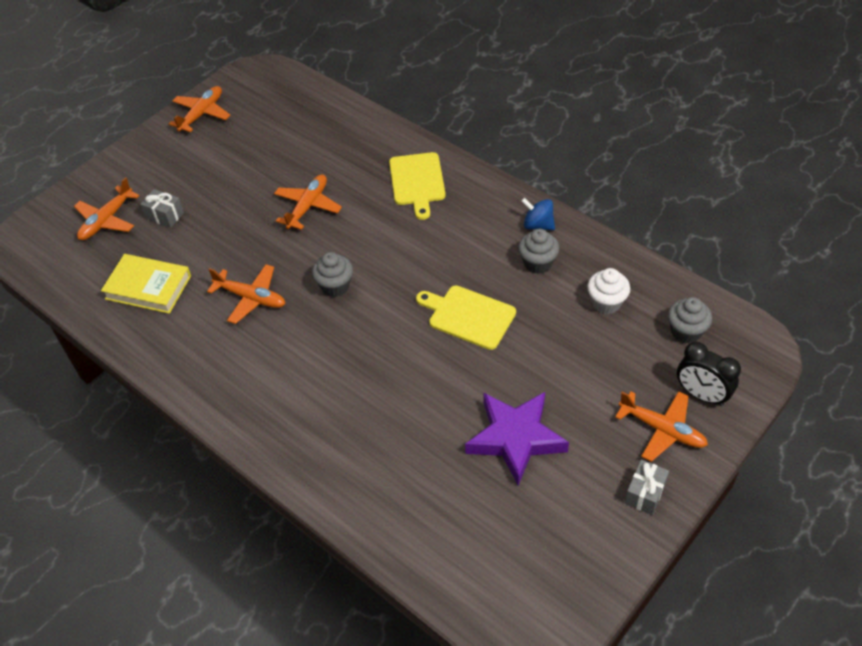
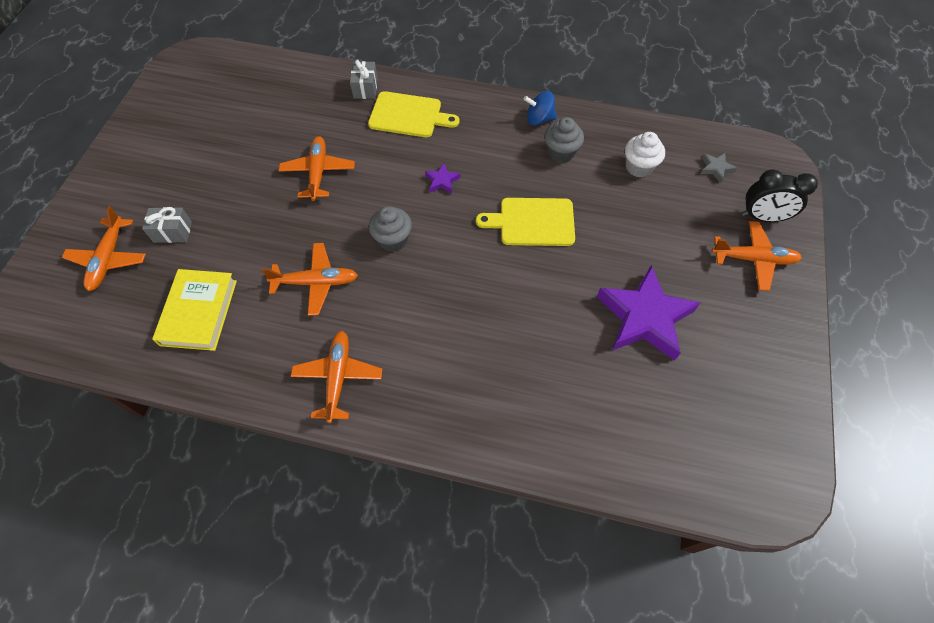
camera: 30 degrees left, 10 degrees up
yellow book [101,254,191,314] -> yellow book turned 75 degrees counterclockwise [152,269,237,351]
orange plane [169,86,231,132] -> orange plane moved to [290,331,382,423]
yellow cutting board [389,152,446,220] -> yellow cutting board turned 45 degrees counterclockwise [368,91,459,137]
grey gift [625,460,669,515] -> grey gift moved to [350,60,378,99]
grey cupcake [668,297,712,344] -> grey star [700,153,737,183]
none -> purple star [425,163,461,194]

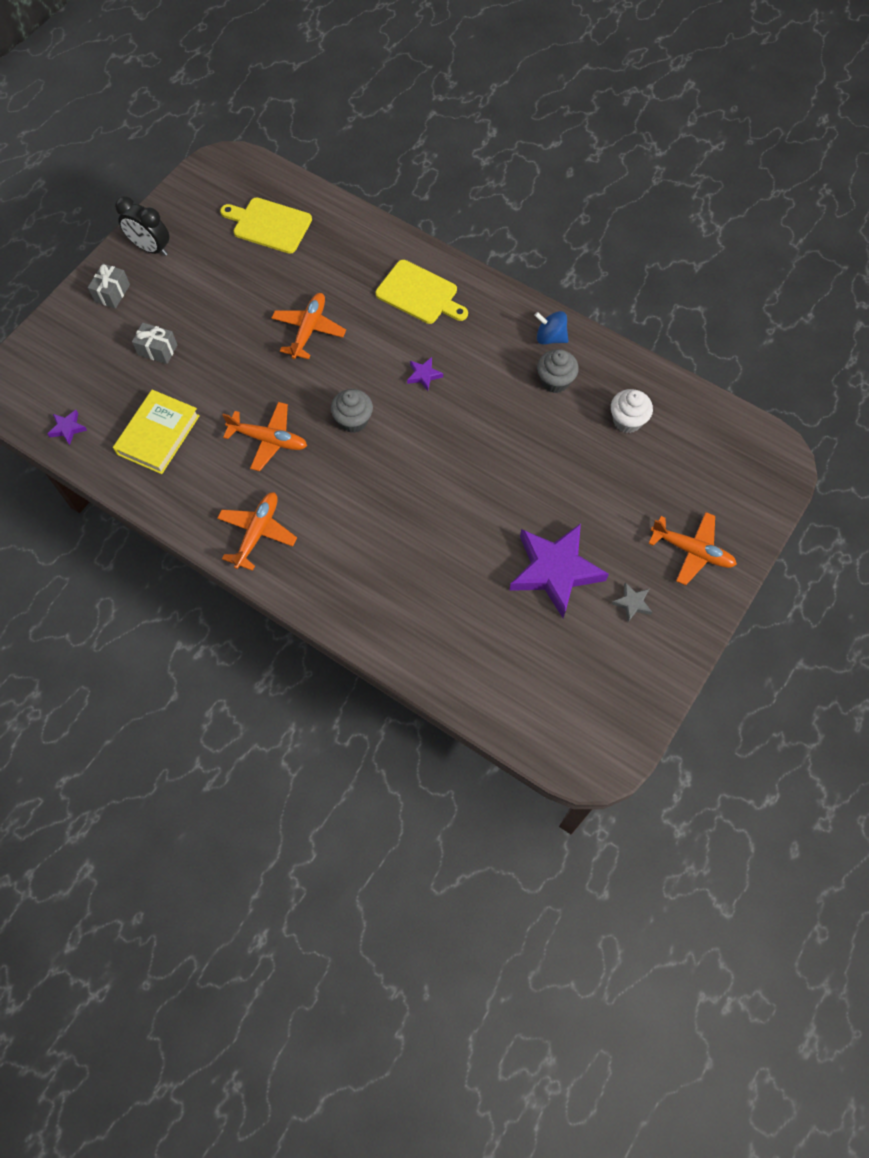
camera: 20 degrees right, 5 degrees up
orange plane [62,206,146,291] -> none
grey gift [350,60,378,99] -> grey gift moved to [88,264,130,309]
yellow cutting board [476,198,575,246] -> yellow cutting board moved to [220,197,312,254]
grey star [700,153,737,183] -> grey star moved to [612,582,652,622]
black clock [742,169,818,222] -> black clock moved to [115,196,169,256]
none -> purple star [47,410,87,445]

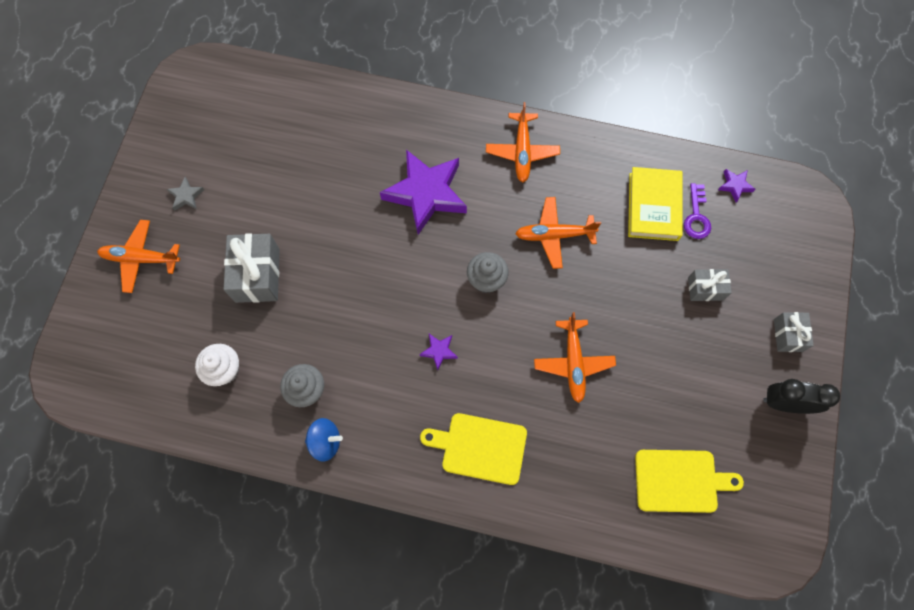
camera: 160 degrees right, 5 degrees up
purple star [509,523,609,618] -> purple star moved to [380,150,467,235]
none -> grey gift [224,233,280,303]
none -> purple key [684,183,711,239]

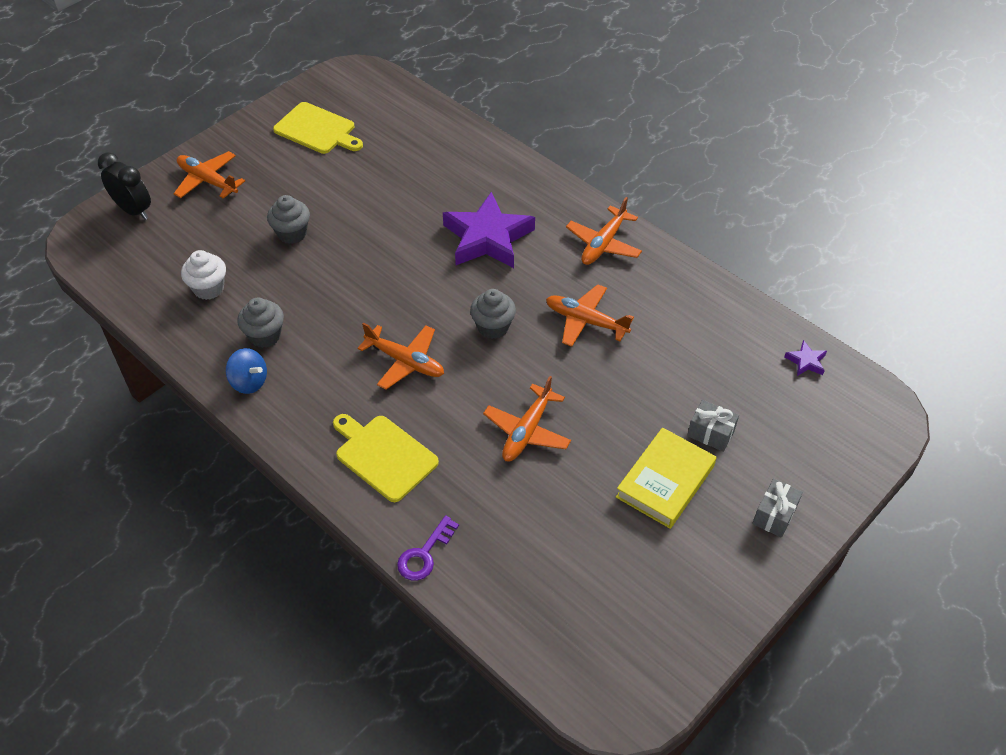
camera: 30 degrees right, 20 degrees down
grey star [167,177,204,211] -> none
grey gift [224,233,280,303] -> grey cupcake [267,195,310,244]
purple star [420,334,458,370] -> orange plane [357,323,444,390]
yellow book [628,167,683,241] -> yellow book moved to [616,427,716,529]
yellow cutting board [635,450,744,513] -> yellow cutting board moved to [273,102,363,154]
purple key [684,183,711,239] -> purple key moved to [397,515,459,581]
black clock [763,379,840,414] -> black clock moved to [98,152,151,220]

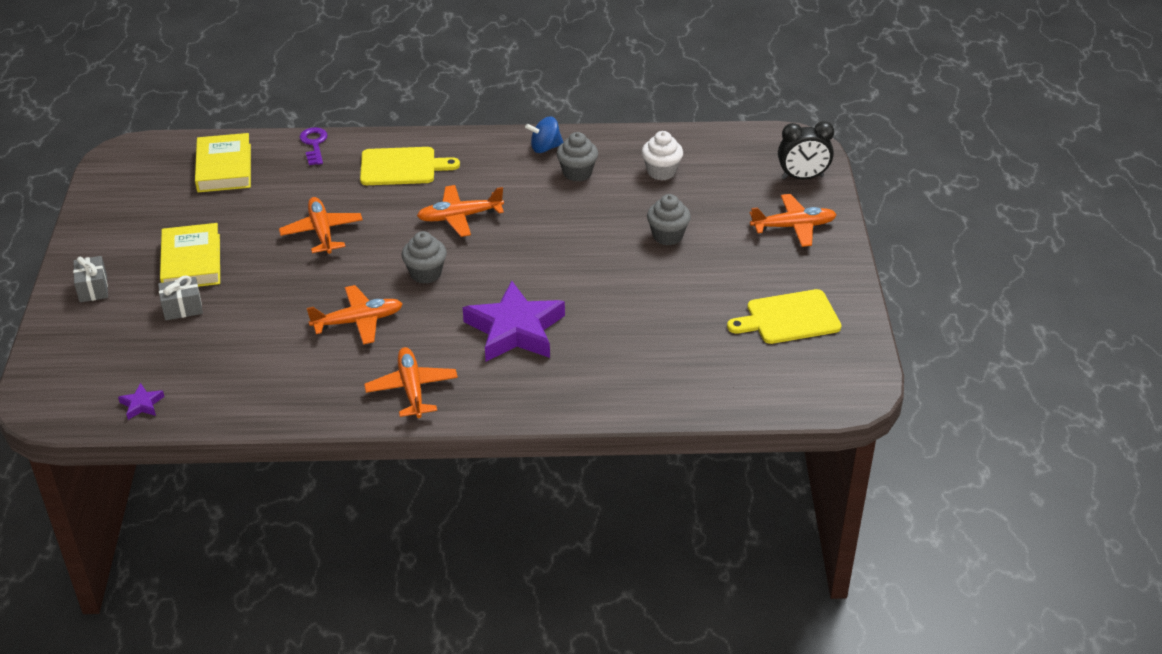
camera: 135 degrees right, 10 degrees down
none -> yellow book [195,133,251,192]

